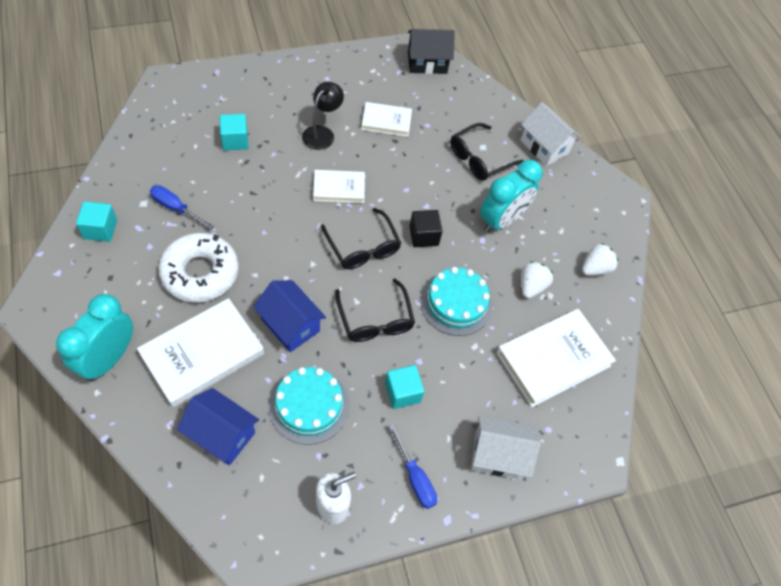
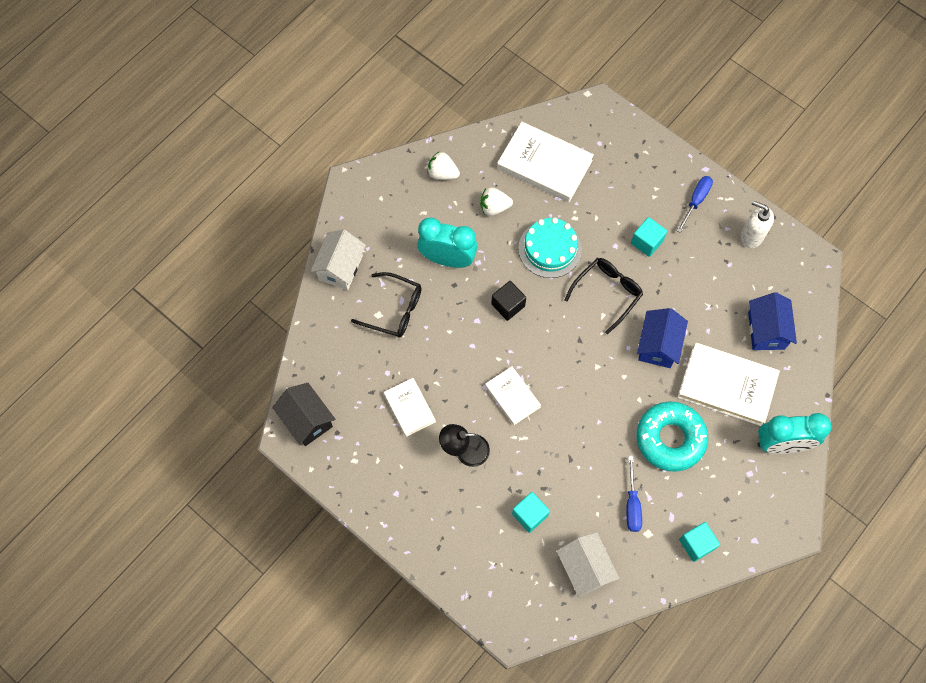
camera: 115 degrees left, 10 degrees up
white donut [158,233,239,303] -> turquoise donut [636,402,708,472]
turquoise cake [269,367,349,445] -> none
black glasses [321,208,401,269] -> none
white house [471,416,541,480] -> white house moved to [557,532,620,598]

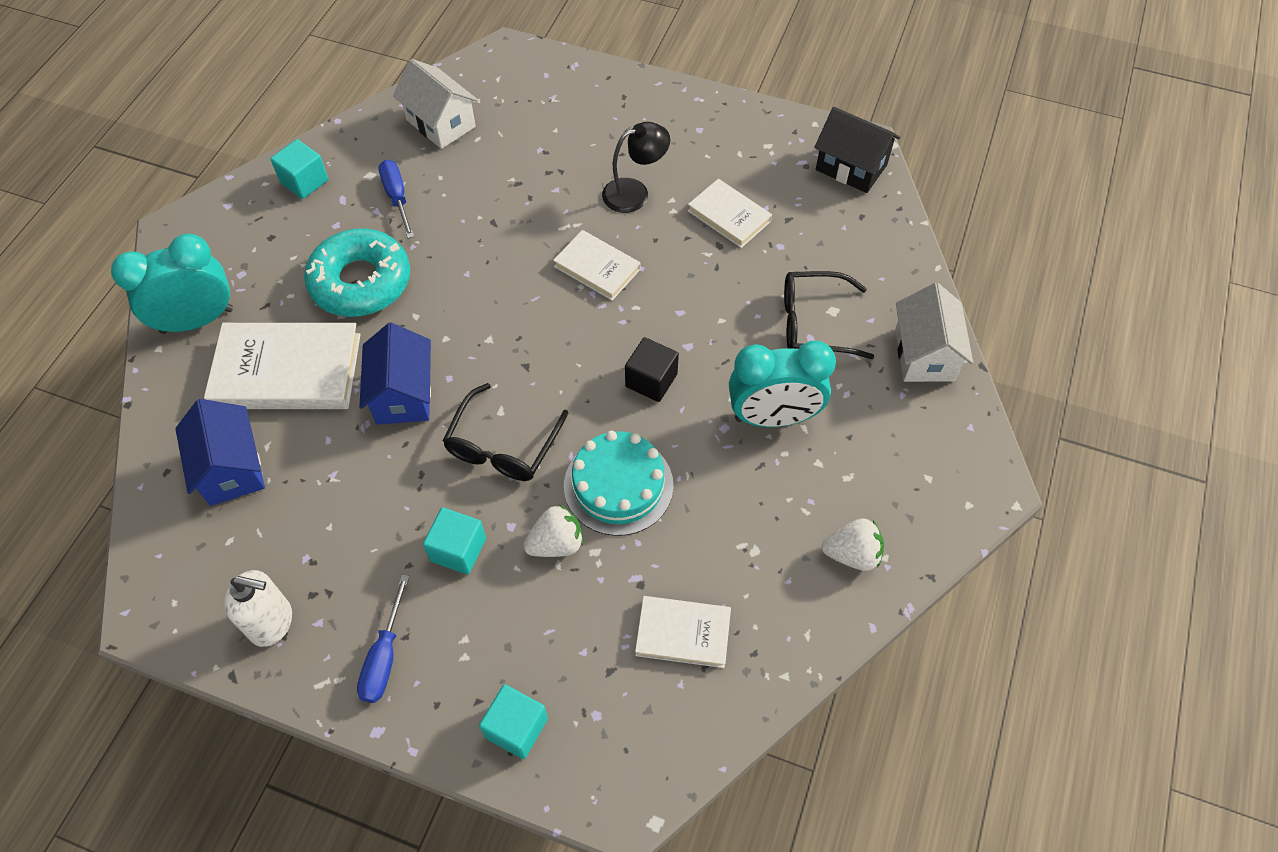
camera: 160 degrees right, 10 degrees down
white strawberry [480,187,513,216] -> white strawberry moved to [524,504,583,557]
white book [497,122,594,202] -> white book [635,596,731,668], size x0.57
turquoise cube [512,492,550,533] -> turquoise cube moved to [479,684,548,759]

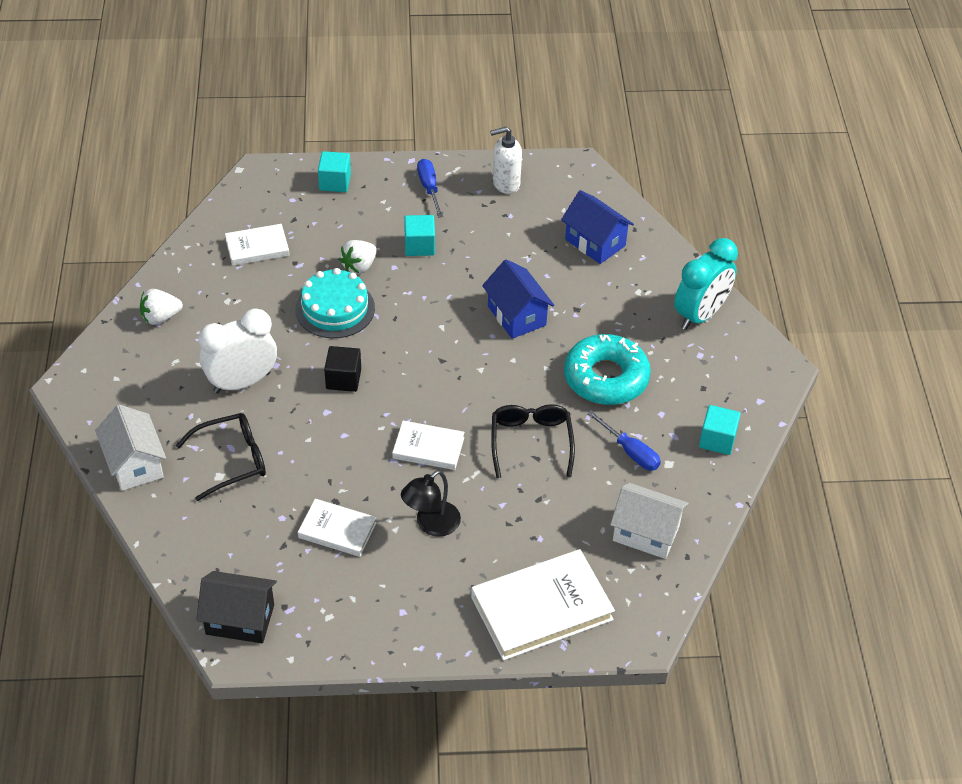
camera: 155 degrees right, 10 degrees down
white book [204,323,361,409] -> white book moved to [471,549,615,661]
black glasses [443,383,568,481] -> black glasses moved to [491,404,575,478]
turquoise clock [729,341,836,427] -> white clock [198,308,277,393]

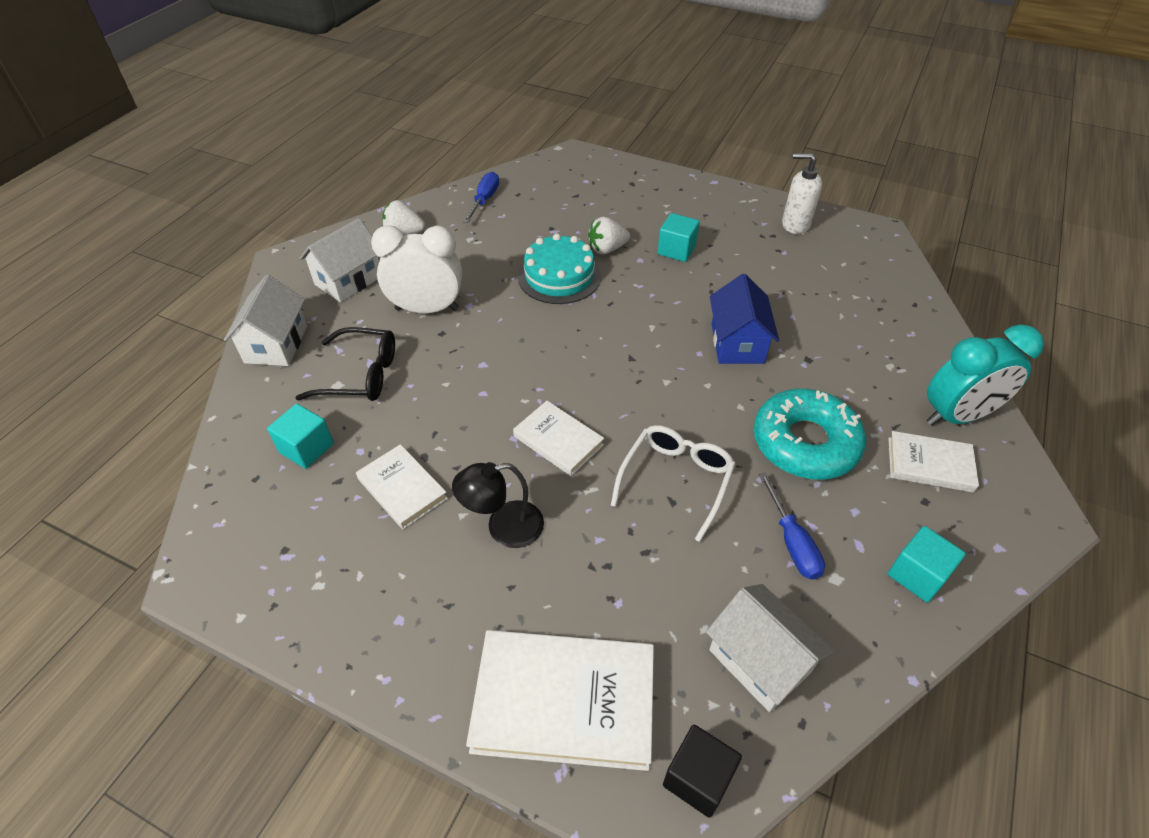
camera: 30 degrees right, 0 degrees up
black house [196,571,277,643] -> none
white book [225,224,289,266] -> white book moved to [888,431,979,493]
turquoise cube [318,151,351,192] -> turquoise cube moved to [267,404,334,469]
black cube [324,346,361,392] -> black cube moved to [663,725,742,818]
blue screwdriver [417,159,443,218] -> blue screwdriver moved to [463,172,499,223]
black glasses [491,404,575,478] -> white glasses [611,425,736,542]
blue house [561,190,634,264] -> none
none -> white house [299,218,379,302]

